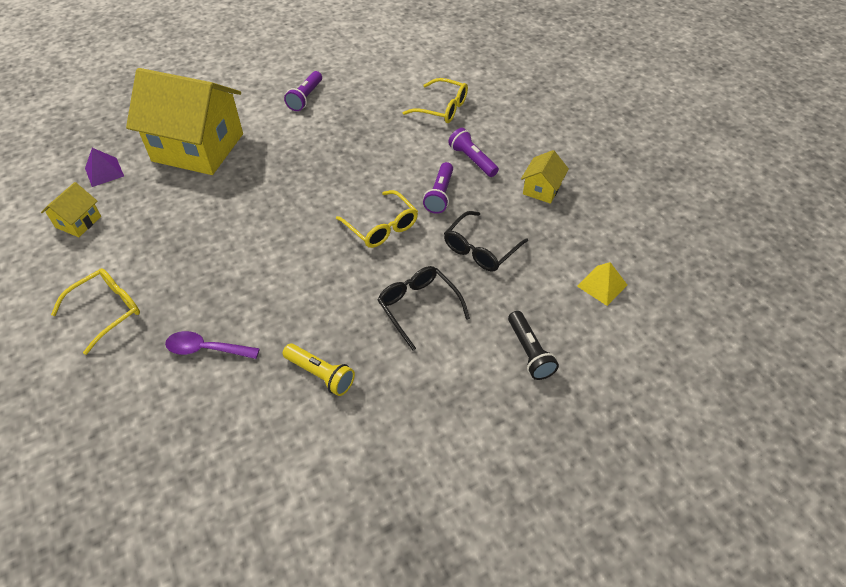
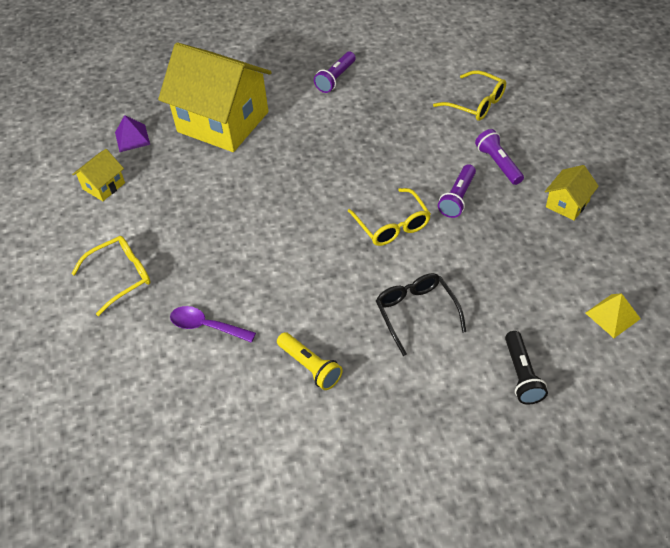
camera: 15 degrees right, 0 degrees up
black glasses [444,211,528,272] -> none

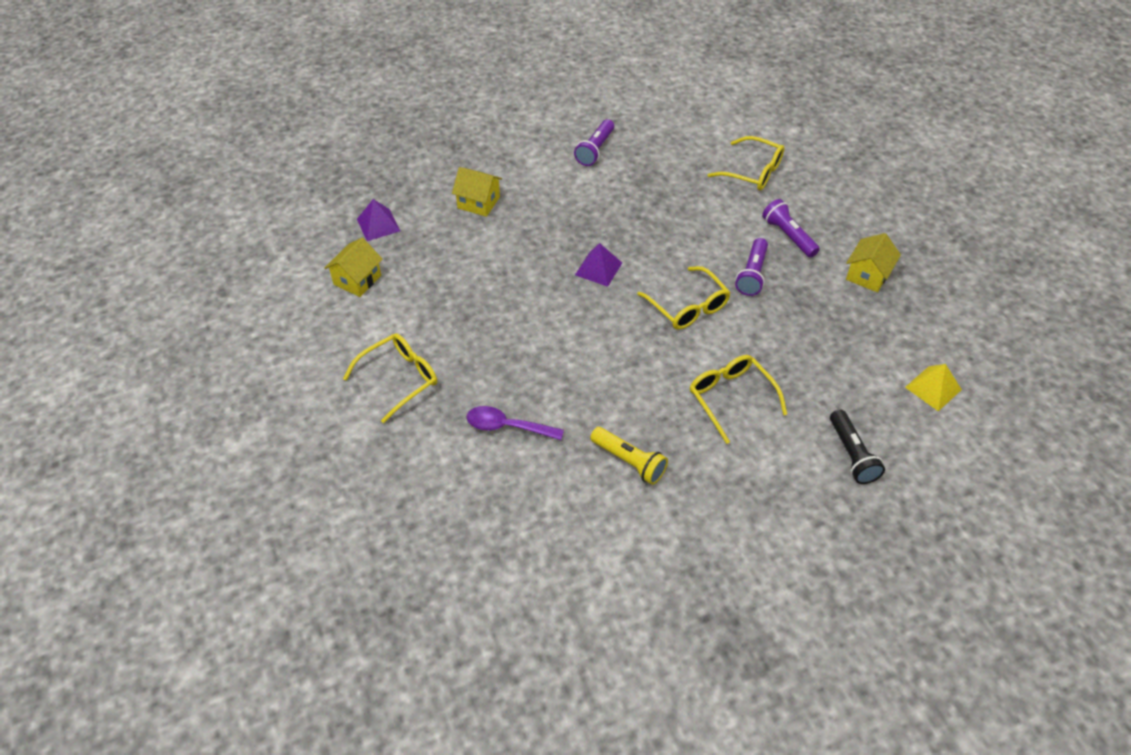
camera: 10 degrees left, 0 degrees up
yellow house [158,42,272,152] -> yellow house [452,167,502,217], size x0.43
black glasses [376,273,466,356] -> yellow glasses [690,355,787,444]
none -> purple pyramid [575,243,622,287]

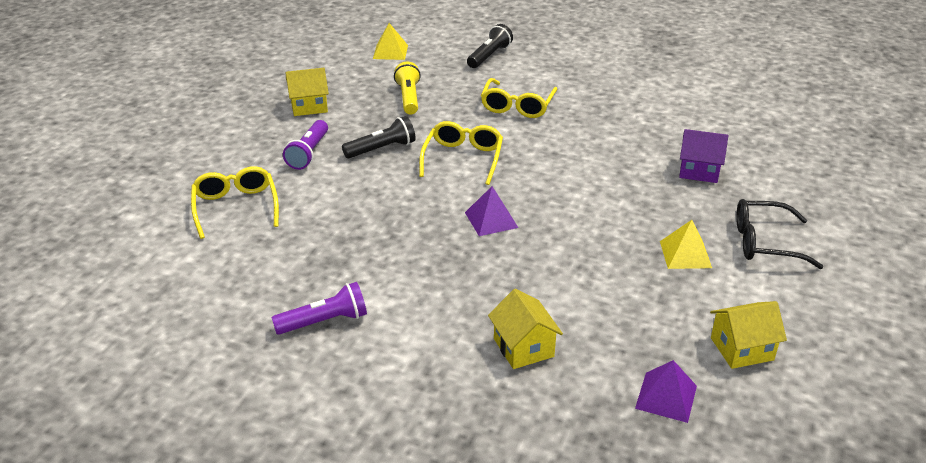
camera: 135 degrees left, 15 degrees down
yellow glasses [343,333,437,423] -> black glasses [736,199,824,269]
purple spoon [467,406,564,440] -> purple house [679,129,728,183]
yellow flashlight [590,427,668,485] -> yellow flashlight moved to [394,62,421,115]
purple flashlight [735,238,768,296] -> black flashlight [342,116,416,158]
none -> yellow pyramid [660,220,712,269]

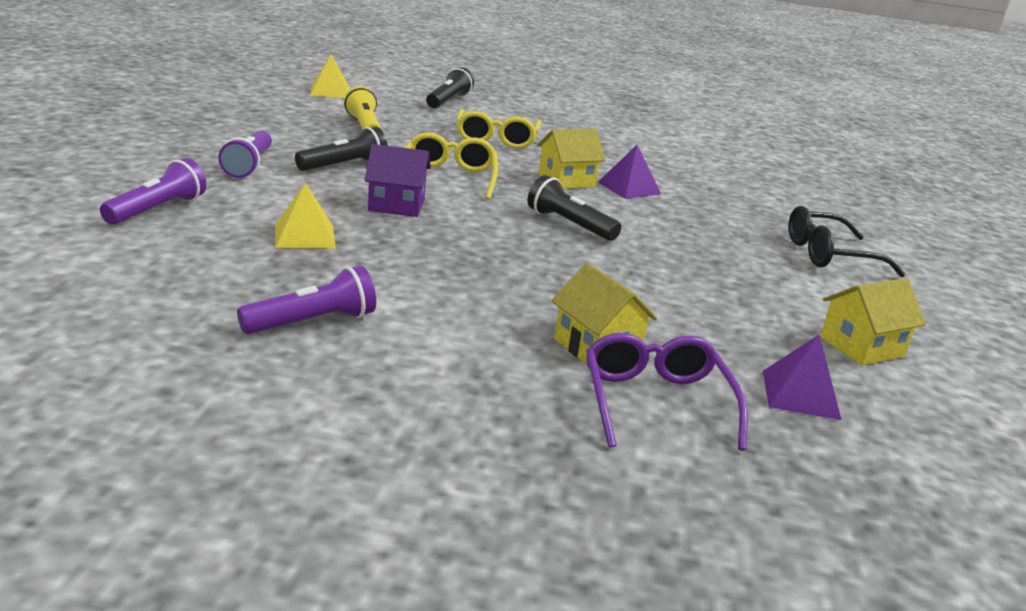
camera: 15 degrees left, 10 degrees down
yellow glasses [191,166,279,239] -> purple flashlight [100,158,207,225]
yellow house [286,68,329,116] -> yellow house moved to [537,128,606,189]
purple pyramid [465,186,518,236] -> purple pyramid moved to [598,145,661,199]
yellow pyramid [660,220,712,269] -> yellow pyramid moved to [275,182,336,249]
purple house [679,129,728,183] -> purple house moved to [365,144,431,217]
none -> black flashlight [528,175,621,241]
none -> purple glasses [586,333,748,451]

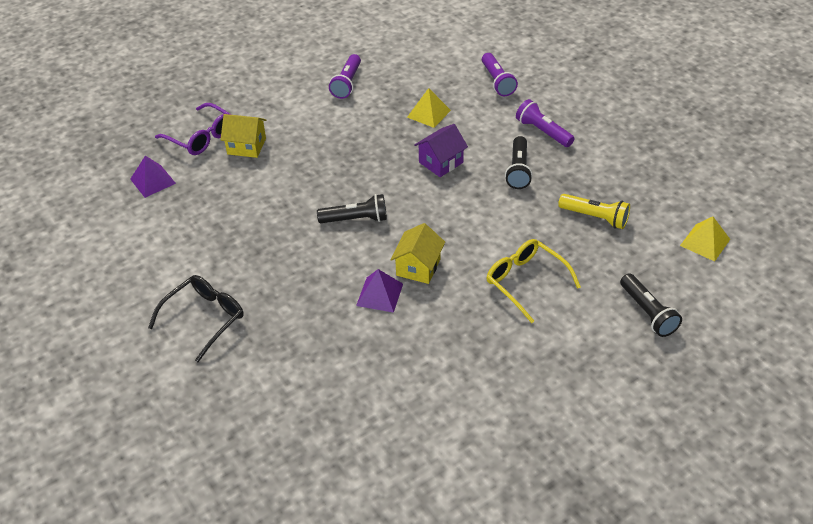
camera: 140 degrees right, 20 degrees up
yellow glasses [406,132,498,200] -> none
yellow house [820,278,926,366] -> none

